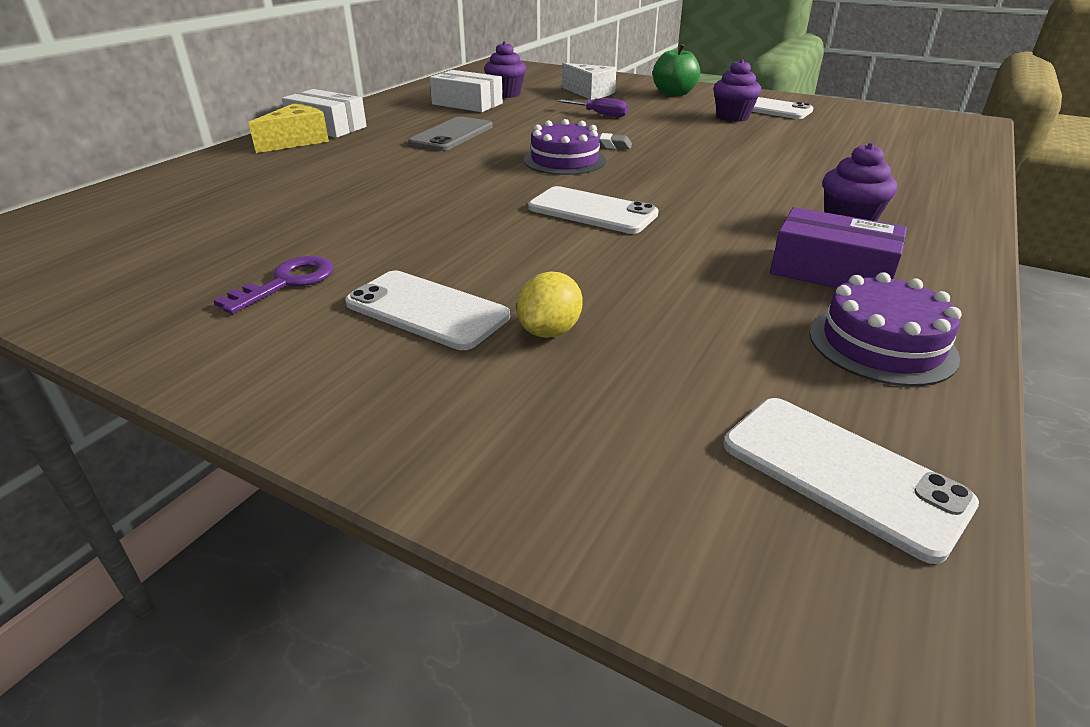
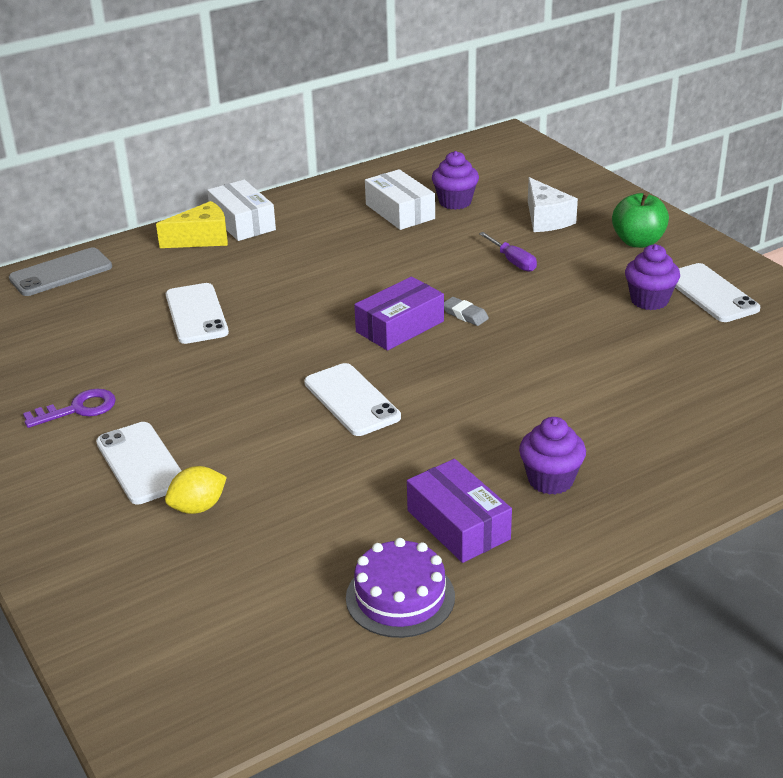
camera: 30 degrees right, 0 degrees up
grey phone [408,117,493,151] -> grey phone moved to [9,247,112,296]
purple cake [524,119,606,175] -> purple box [354,277,444,351]
white phone [724,398,979,564] -> white phone moved to [166,283,229,344]

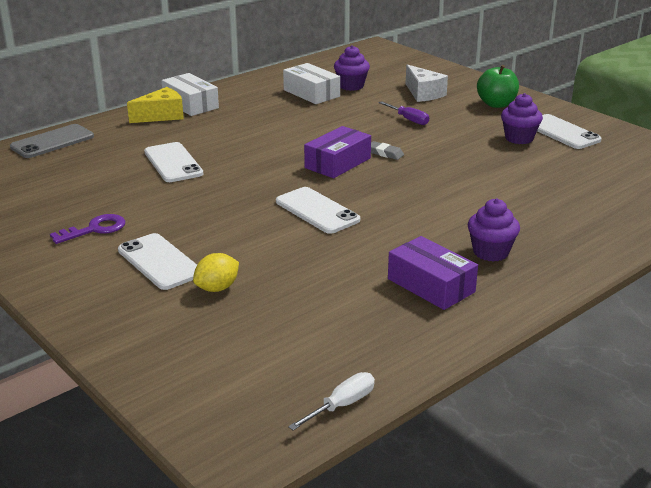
camera: 10 degrees left, 5 degrees down
purple cake [346,538,455,638] -> none
none -> white screwdriver [288,372,375,430]

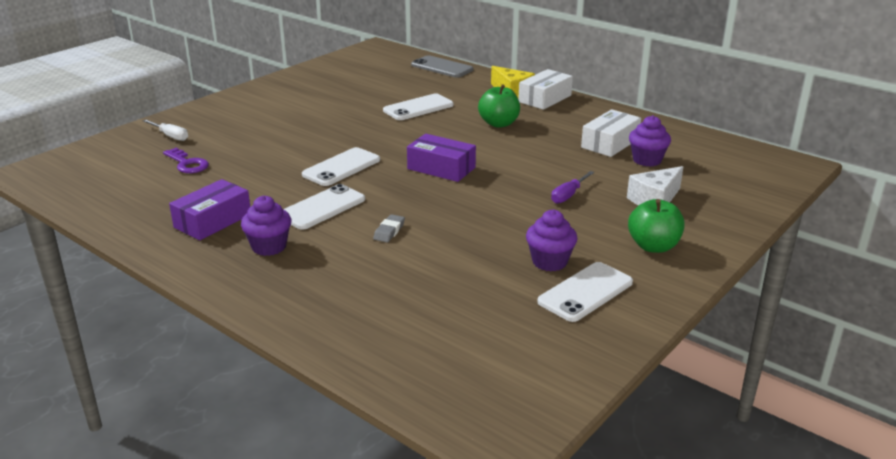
camera: 80 degrees right, 0 degrees up
purple key [50,214,125,244] -> purple key moved to [163,148,209,173]
white phone [118,233,197,290] -> white phone moved to [283,184,365,230]
yellow lemon [193,253,239,292] -> none
white screwdriver [288,372,375,430] -> white screwdriver moved to [143,120,188,141]
grey eraser [371,141,404,160] -> grey eraser moved to [373,214,405,242]
none -> green apple [478,84,520,128]

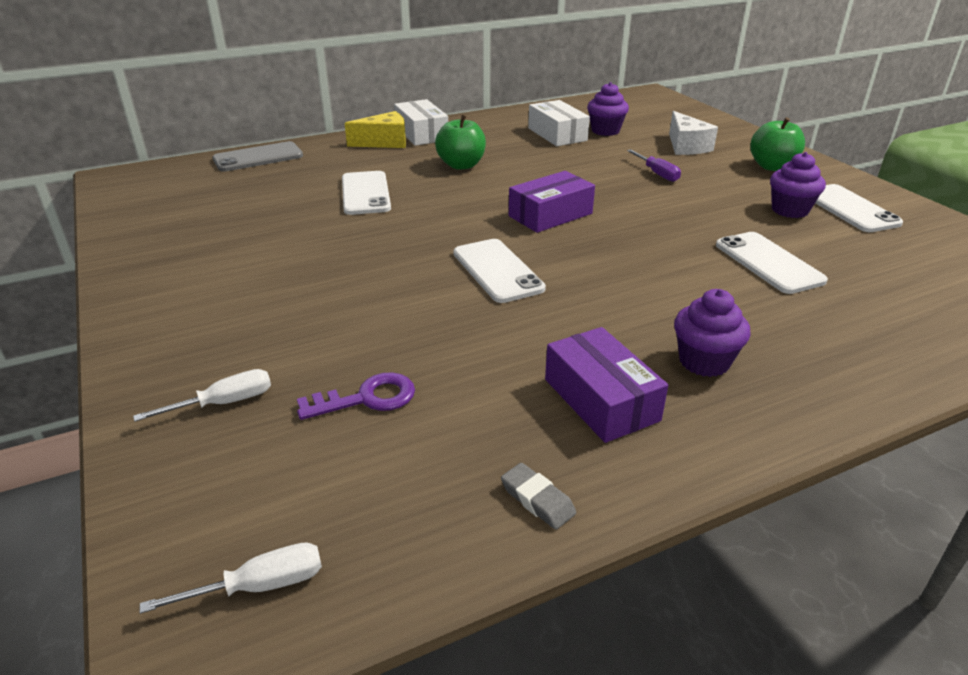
camera: 65 degrees left, 5 degrees up
white phone [283,184,365,230] -> white phone moved to [716,232,828,294]
grey eraser [373,214,405,242] -> grey eraser moved to [501,463,576,530]
none -> white screwdriver [139,542,322,614]

